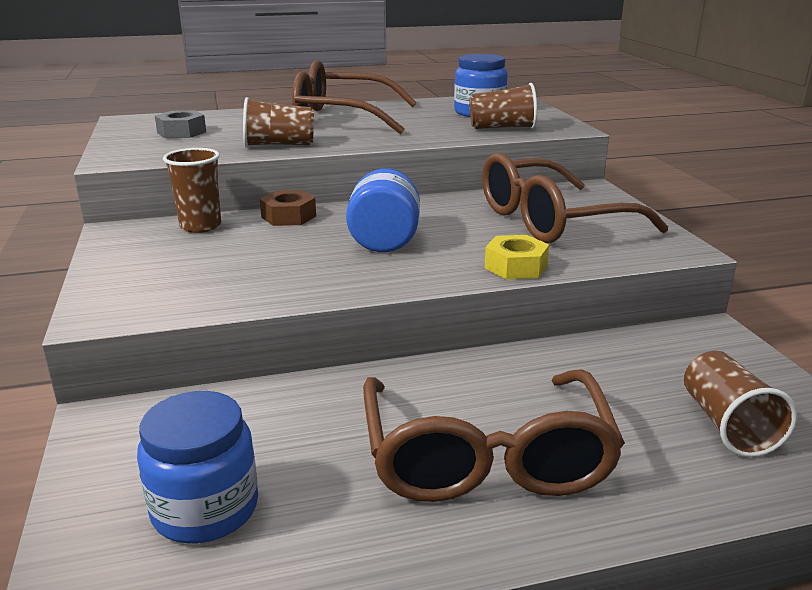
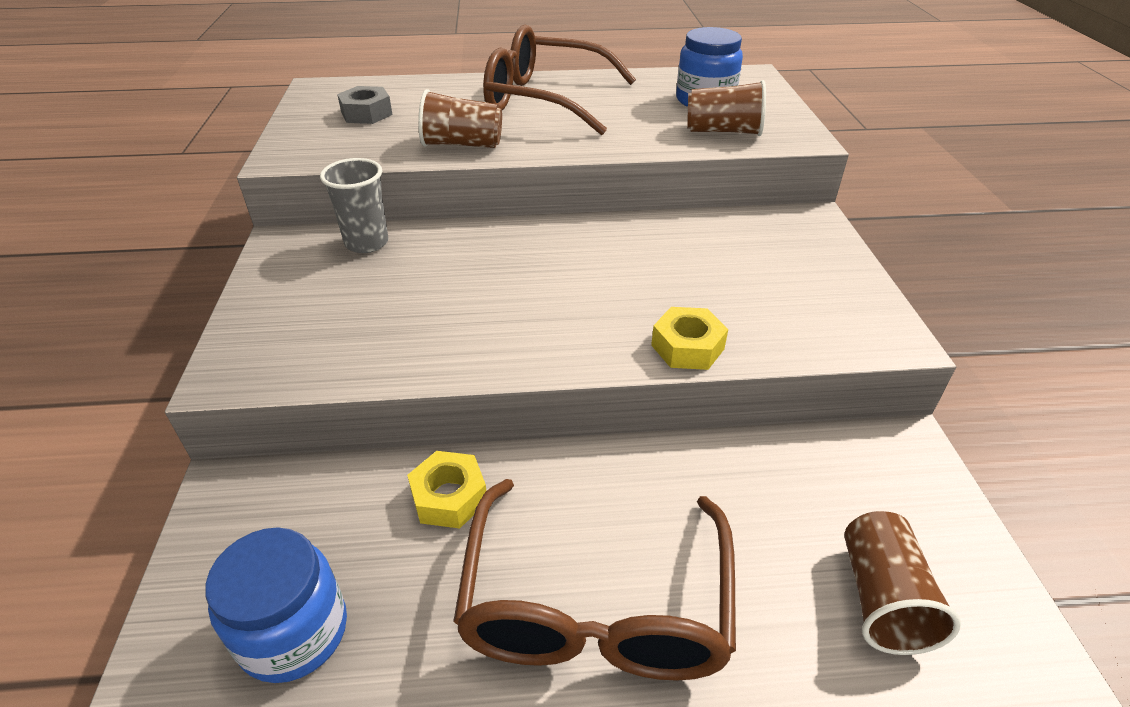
camera: 10 degrees right, 15 degrees up
brown cup [163,148,221,233] -> grey cup [320,158,389,253]
brown nut [260,190,316,226] -> none
blue jar [346,168,420,252] -> none
brown glasses [482,153,668,243] -> none
none -> yellow nut [407,451,486,528]

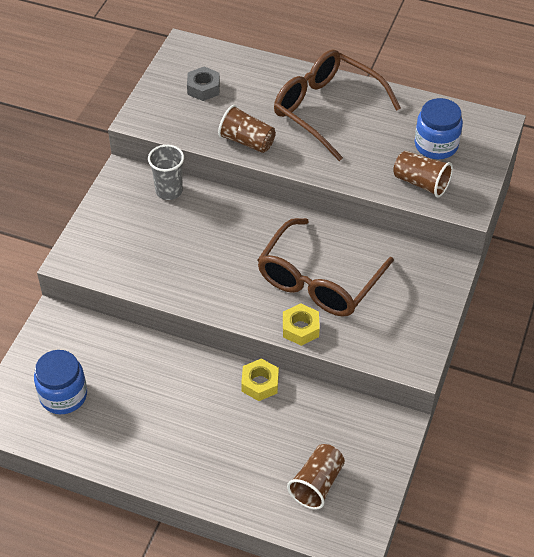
camera: 25 degrees right, 10 degrees up
yellow nut [407,451,486,528] -> yellow nut moved to [241,358,279,401]
brown glasses [453,479,736,681] -> brown glasses moved to [258,218,394,316]

